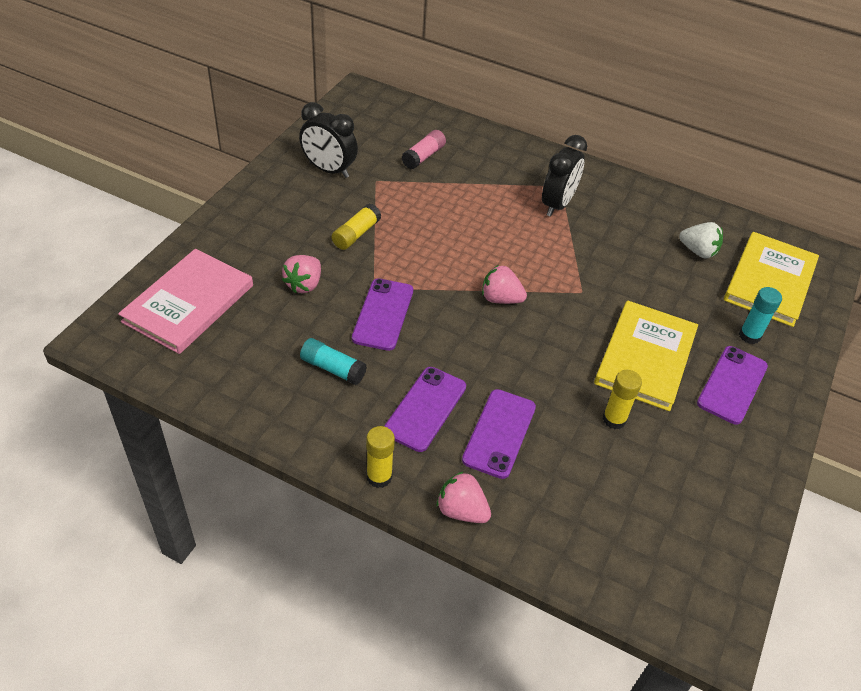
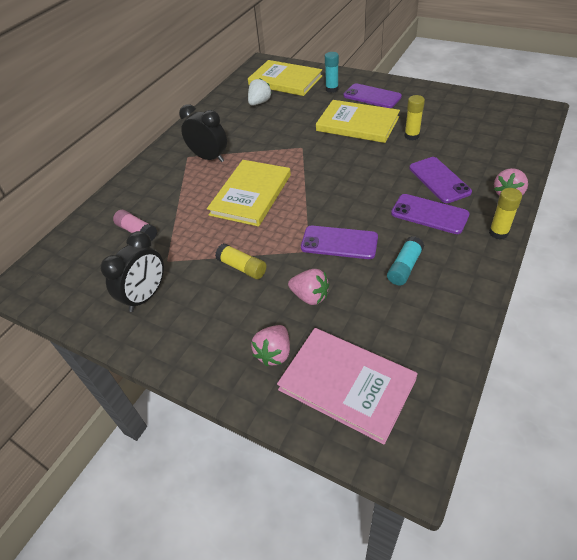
camera: 80 degrees left, 0 degrees up
purple phone [462,389,536,479] -> purple phone turned 45 degrees clockwise [409,157,472,203]
pink strawberry [482,265,527,304] -> pink strawberry moved to [251,325,290,366]
none -> yellow book [207,160,291,226]

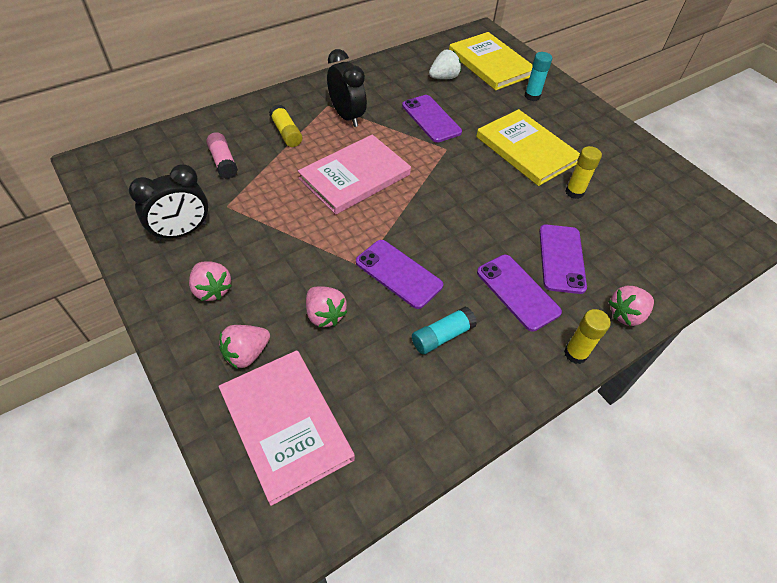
camera: 20 degrees right, 5 degrees up
yellow book [207,160,291,226] -> pink book [298,135,411,215]
yellow glue stick [215,243,266,279] -> yellow glue stick moved to [269,104,302,147]
purple phone [344,83,402,108] -> purple phone moved to [402,95,462,143]
none -> pink strawberry [189,261,232,301]

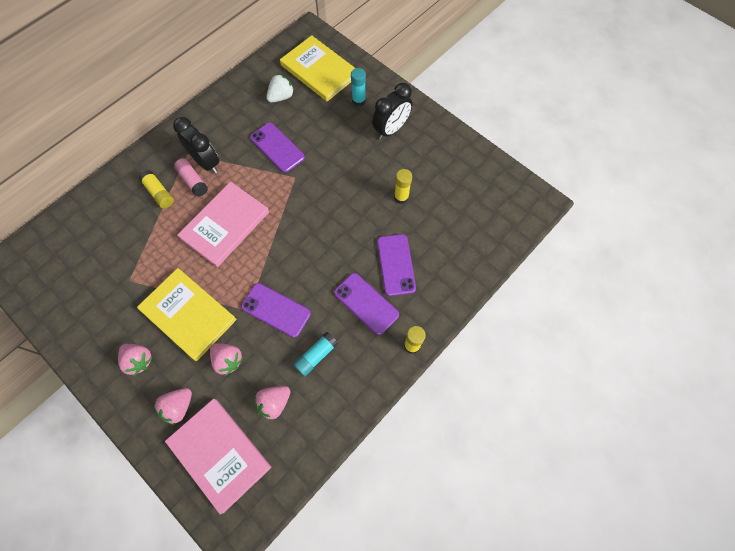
camera: 10 degrees left, 15 degrees up
black clock [129,164,208,241] -> black clock moved to [372,83,412,139]
pink glue stick [206,132,238,179] -> pink glue stick moved to [174,158,208,197]
yellow book [476,109,580,186] -> yellow book moved to [137,268,237,361]
pink strawberry [608,286,654,326] -> pink strawberry moved to [255,386,290,420]

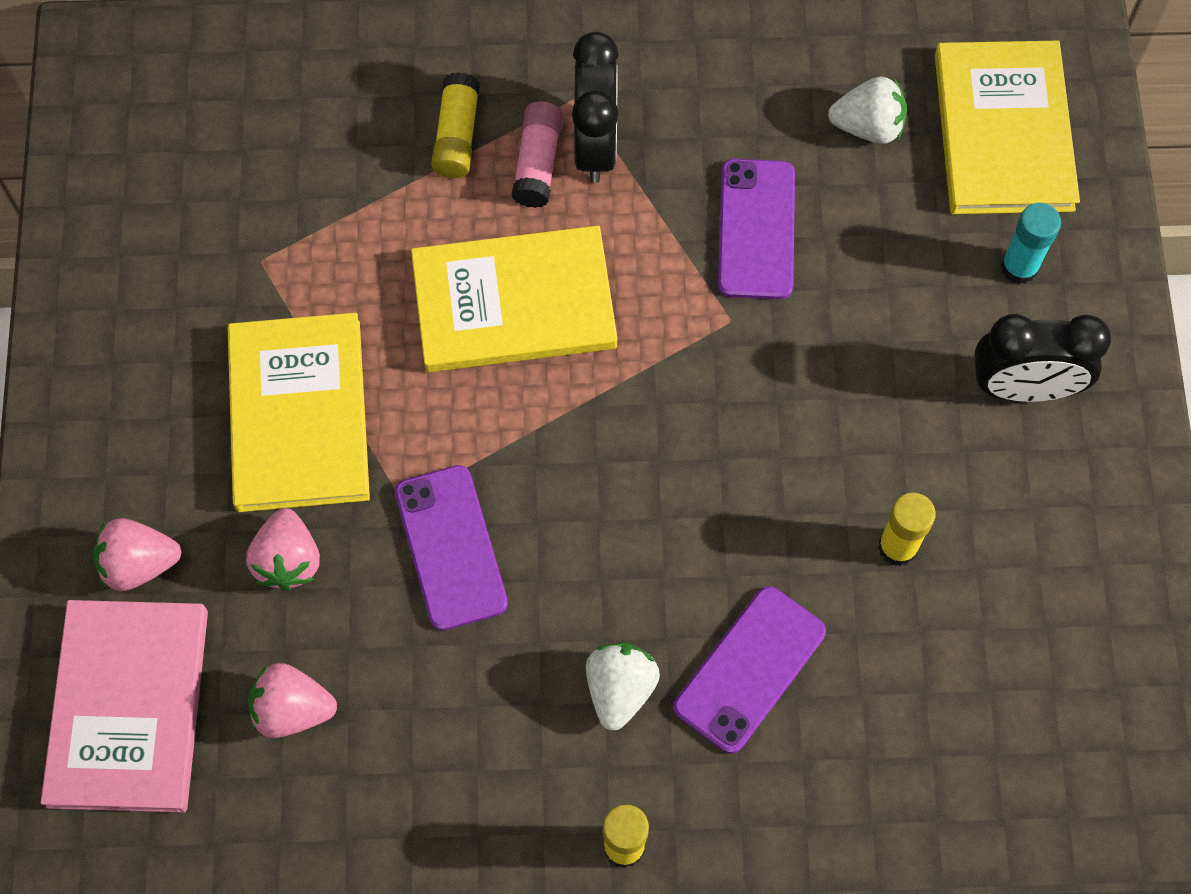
camera: 45 degrees right, 0 degrees up
pink strawberry [118,344,152,376] -> none
pink book [177,182,269,267] -> yellow book [411,225,617,372]
turquoise glue stick [293,332,338,376] -> none
purple phone [334,273,399,335] -> white strawberry [586,643,660,730]

